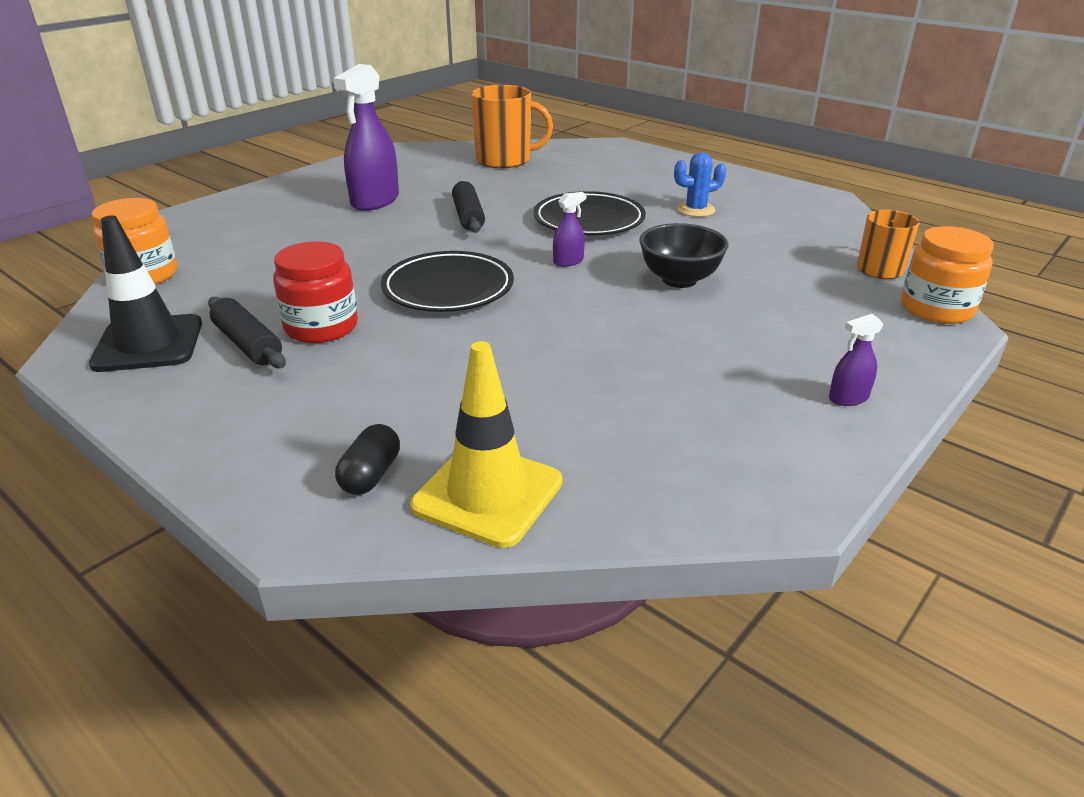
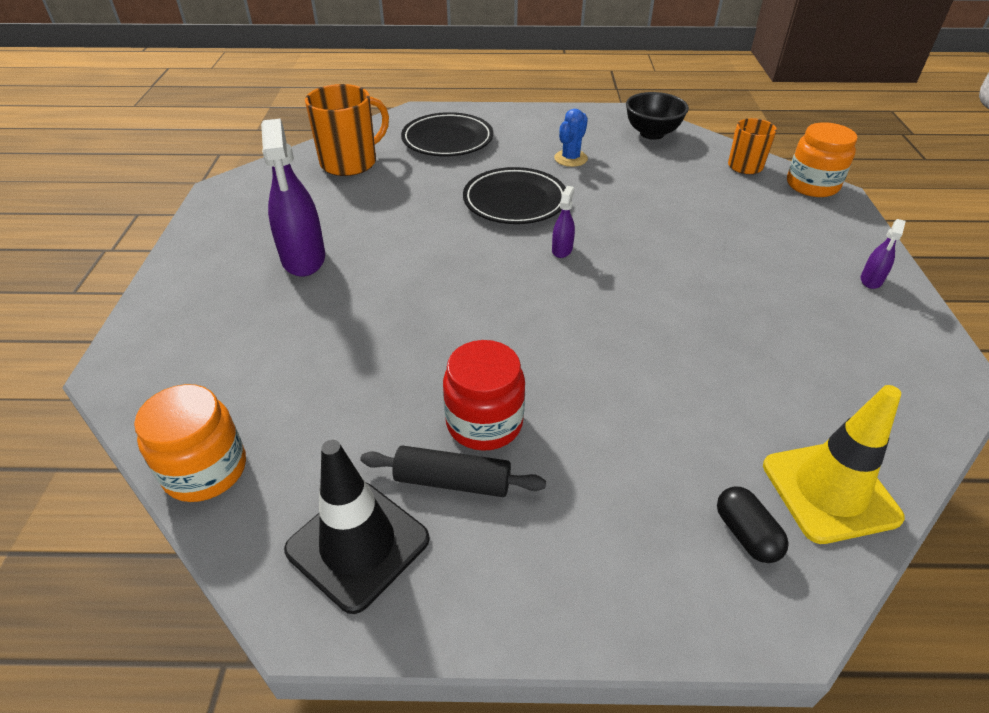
camera: 40 degrees left, 10 degrees up
black plate [381,251,514,312] -> black plate moved to [401,112,493,156]
black rolling pin [452,181,485,233] -> none
black bowl [639,223,729,288] -> black bowl moved to [626,92,689,140]

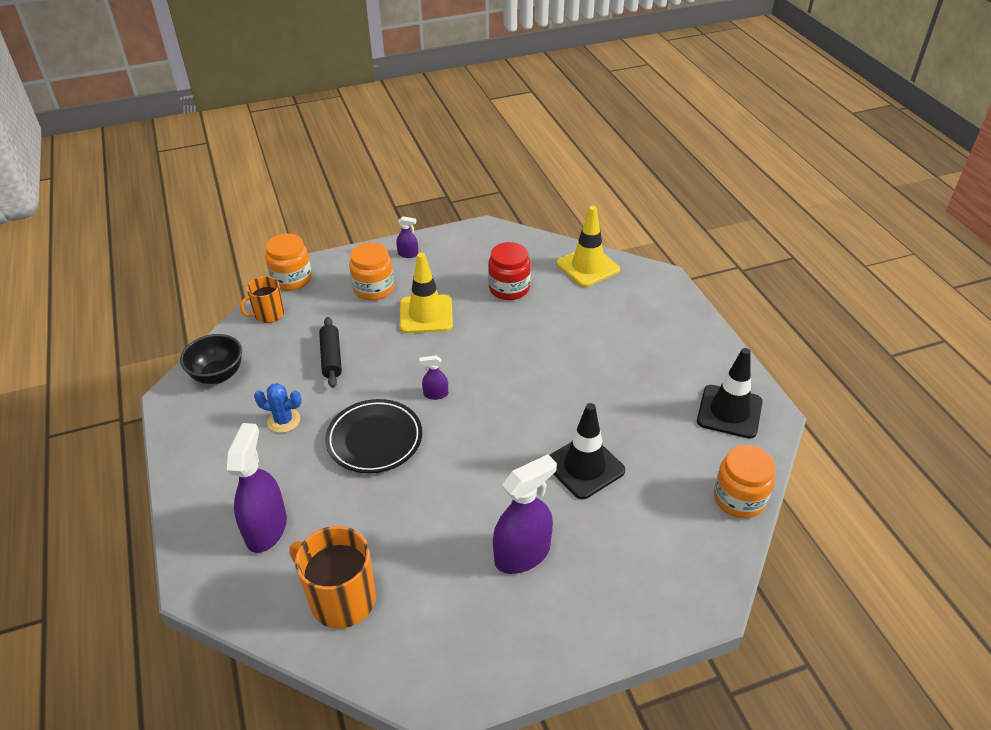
camera: 110 degrees left, 0 degrees up
black rolling pin [360,445,546,497] -> black rolling pin moved to [319,317,342,388]
black plate [401,112,493,156] -> purple spray bottle [227,423,287,553]
red jar [443,340,525,451] -> red jar moved to [488,242,531,300]
black capsule [717,486,789,563] -> none
none -> orange jar [349,242,394,300]
none -> yellow traffic cone [400,252,453,333]
none -> black traffic cone [549,403,625,499]

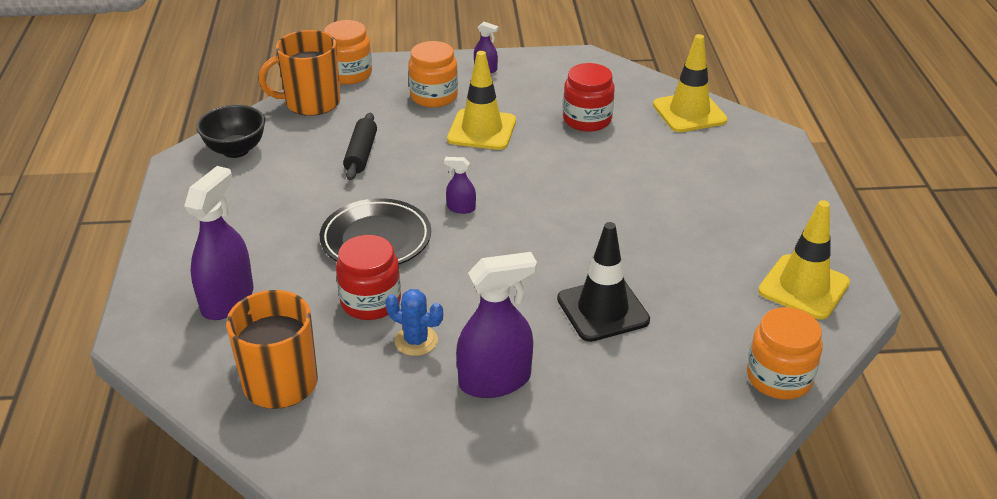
camera: 15 degrees right, 5 degrees down
orange mug [240,276,284,323] -> orange mug [259,30,341,116], size x1.63
blue cactus [254,383,302,433] -> blue cactus moved to [385,289,443,356]
black traffic cone [697,348,763,439] -> yellow traffic cone [758,200,850,319]
none -> red jar [336,235,401,320]

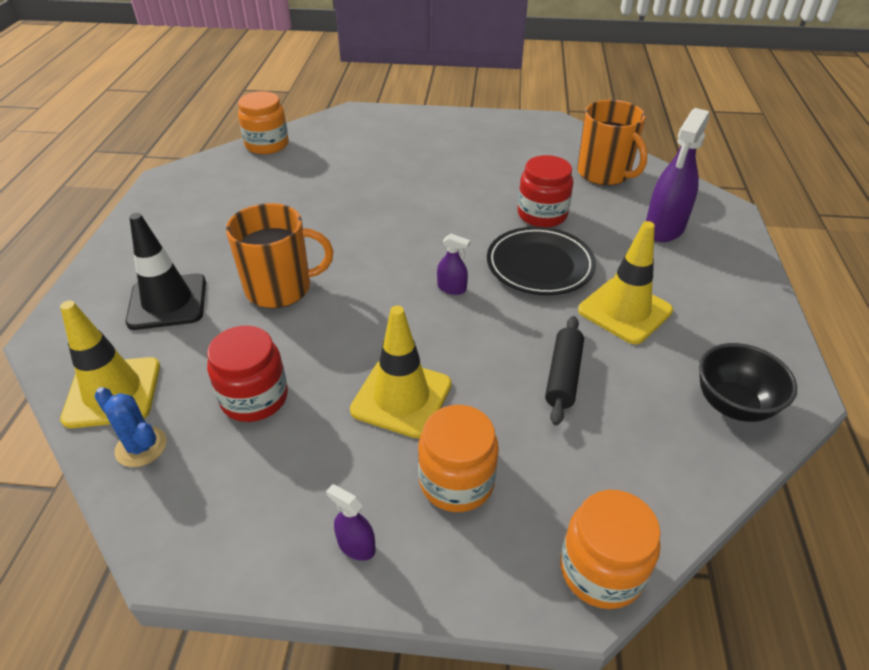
camera: 170 degrees left, 5 degrees up
orange mug [259,30,341,116] -> orange mug moved to [226,203,333,308]
blue cactus [385,289,443,356] -> blue cactus moved to [94,387,167,467]
purple spray bottle [456,252,537,398] -> none
black traffic cone [557,222,650,342] -> black traffic cone moved to [126,213,206,330]
yellow traffic cone [758,200,850,319] -> yellow traffic cone moved to [578,221,673,344]

